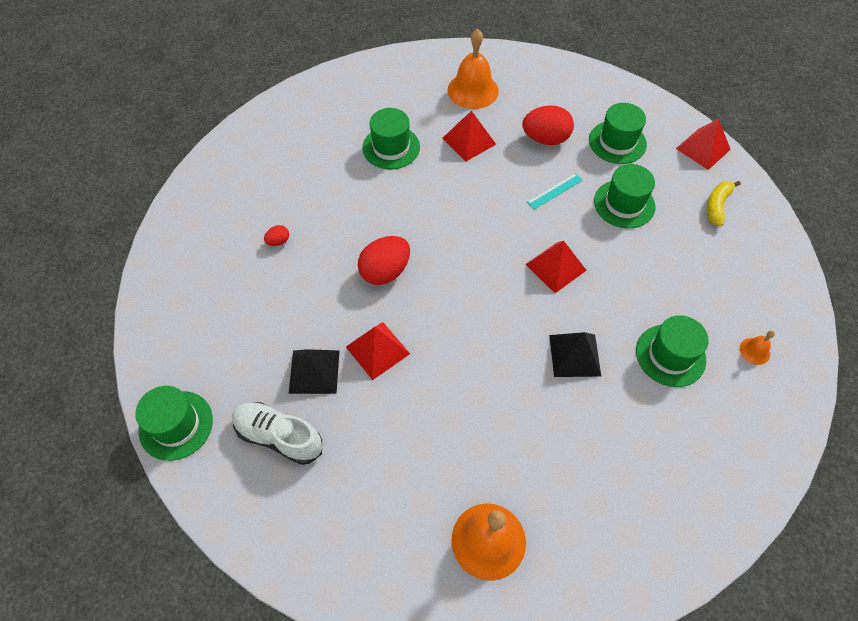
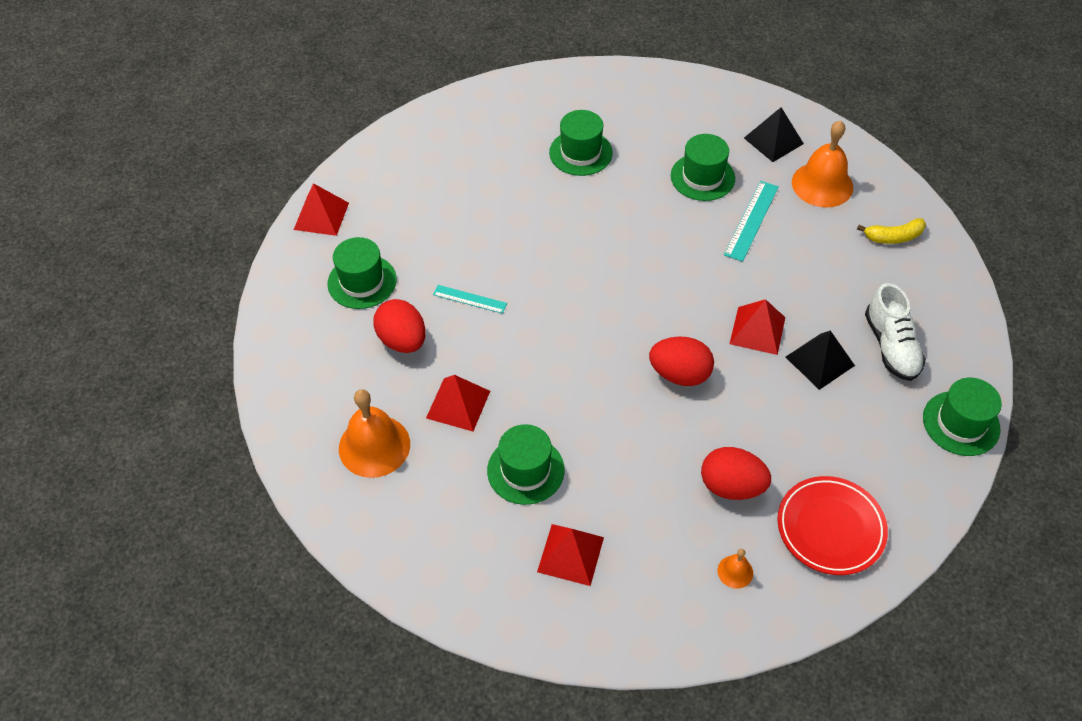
camera: 125 degrees left, 5 degrees down
red egg [264,225,289,246] -> red egg [701,447,771,500], size x2.14
red pyramid [525,241,587,293] -> red pyramid moved to [537,524,604,586]
black pyramid [549,332,601,377] -> black pyramid moved to [744,107,804,162]
green hat [594,164,655,228] -> green hat moved to [671,134,735,201]
yellow banana [707,181,741,227] -> yellow banana moved to [857,218,926,244]
orange bell [740,331,775,365] -> orange bell moved to [718,549,753,589]
none -> turquoise ruler [724,181,779,262]
none -> red plate [778,476,888,575]

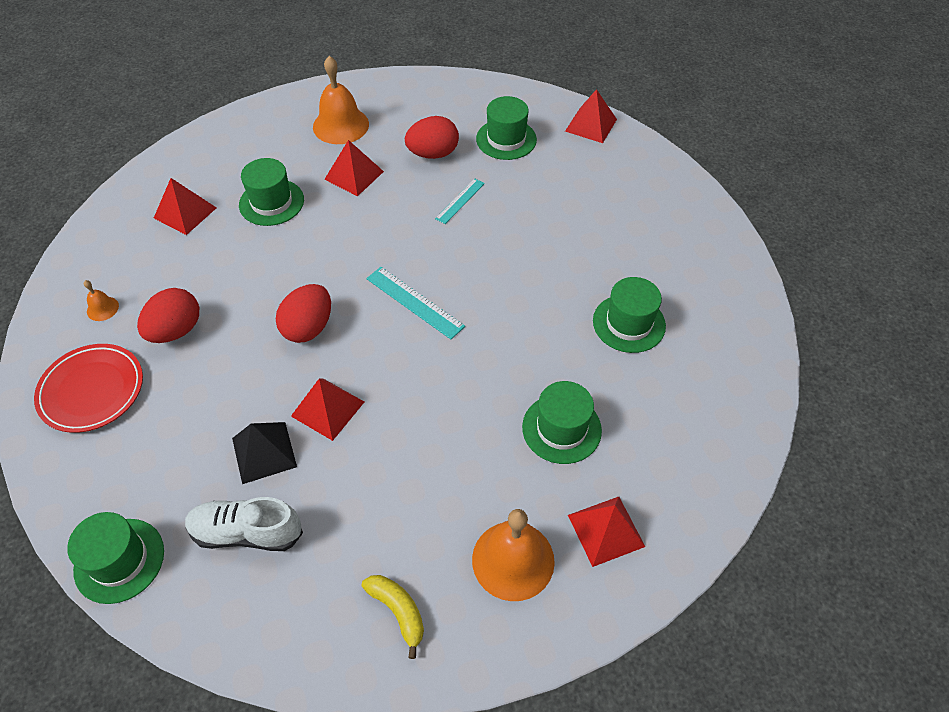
camera: 105 degrees right, 0 degrees up
turquoise ruler [724,181,779,262] -> turquoise ruler moved to [366,267,465,339]
black pyramid [744,107,804,162] -> red pyramid [568,497,645,567]
yellow banana [857,218,926,244] -> yellow banana turned 135 degrees clockwise [362,575,424,659]

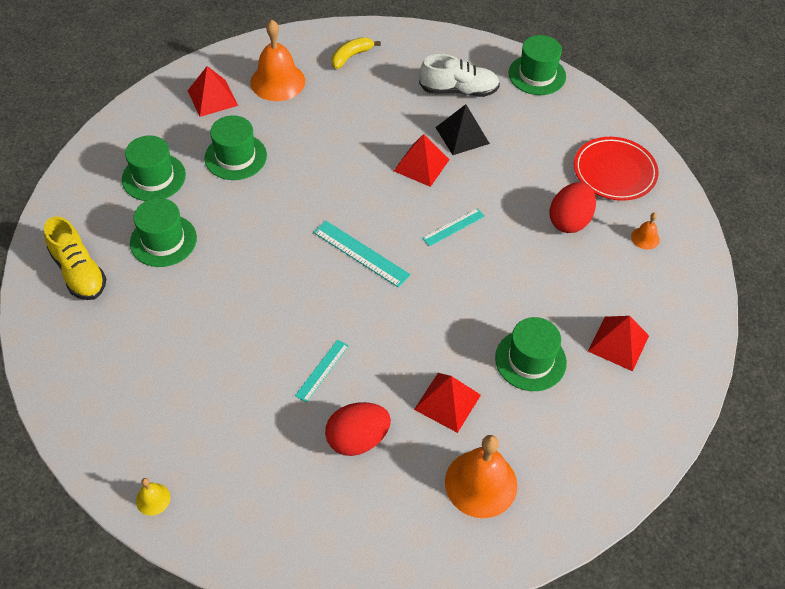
camera: 175 degrees right, 0 degrees up
red egg [276,284,331,343] -> turquoise ruler [422,208,485,247]
yellow banana [362,575,424,659] -> yellow banana turned 90 degrees clockwise [331,37,381,69]
green hat [476,96,537,160] -> green hat moved to [122,136,186,201]
red pyramid [565,89,617,143] -> yellow bell [136,478,170,516]
none -> yellow shoe [44,216,106,300]

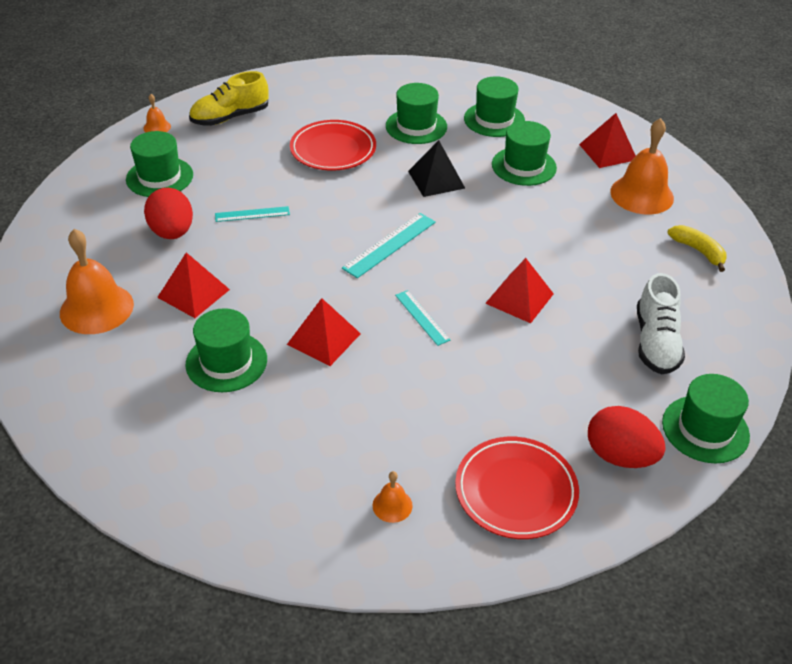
camera: 95 degrees right, 10 degrees down
yellow shoe [44,216,106,300] -> yellow shoe moved to [189,71,268,126]
yellow bell [136,478,170,516] -> orange bell [143,94,171,132]
turquoise ruler [295,339,349,403] -> turquoise ruler turned 45 degrees counterclockwise [215,206,290,222]
black pyramid [435,104,490,155] -> black pyramid moved to [408,140,465,197]
red egg [549,182,596,233] -> red egg moved to [588,406,666,468]
red pyramid [588,316,649,371] -> red pyramid moved to [287,298,361,366]
none -> green hat [126,131,193,197]
none -> red plate [290,120,376,171]

